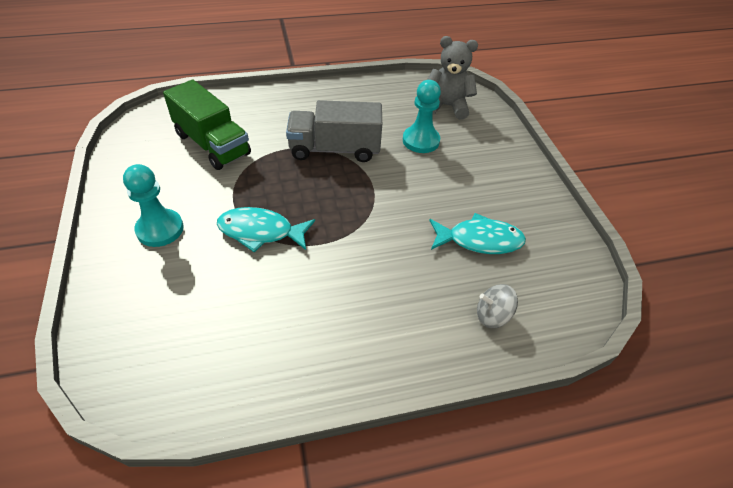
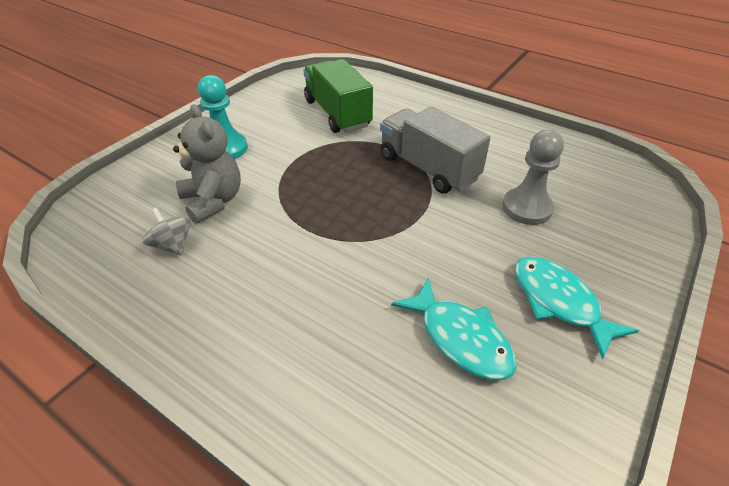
camera: 50 degrees right, 5 degrees down
green truck [163,80,251,170] -> green truck turned 150 degrees clockwise [303,59,373,133]
turquoise fish [217,207,315,252] -> turquoise fish moved to [515,256,639,359]
turquoise pawn [403,80,441,153] -> grey pawn [502,130,564,225]
grey teddy bear [427,36,478,120] -> grey teddy bear moved to [173,104,241,224]
grey spinning top [477,284,518,328] -> grey spinning top moved to [143,207,191,255]

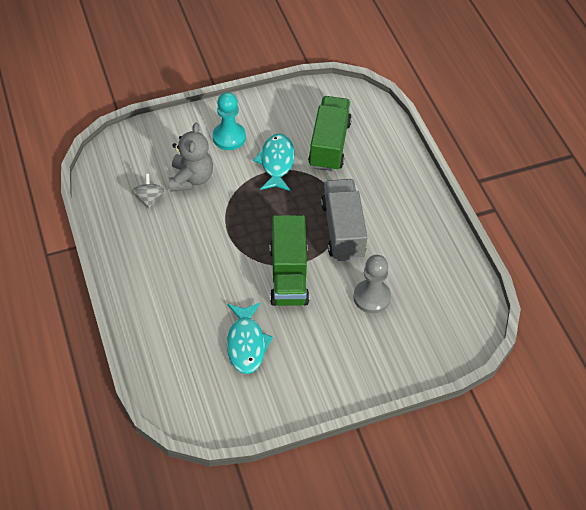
camera: 35 degrees right, 10 degrees up
turquoise fish [515,256,639,359] -> turquoise fish moved to [253,133,295,191]
none -> green truck [270,215,309,306]

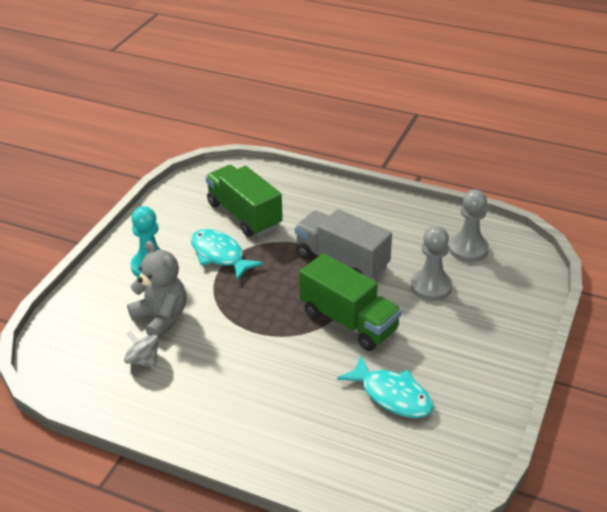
camera: 45 degrees left, 15 degrees down
none -> grey pawn [449,189,489,262]

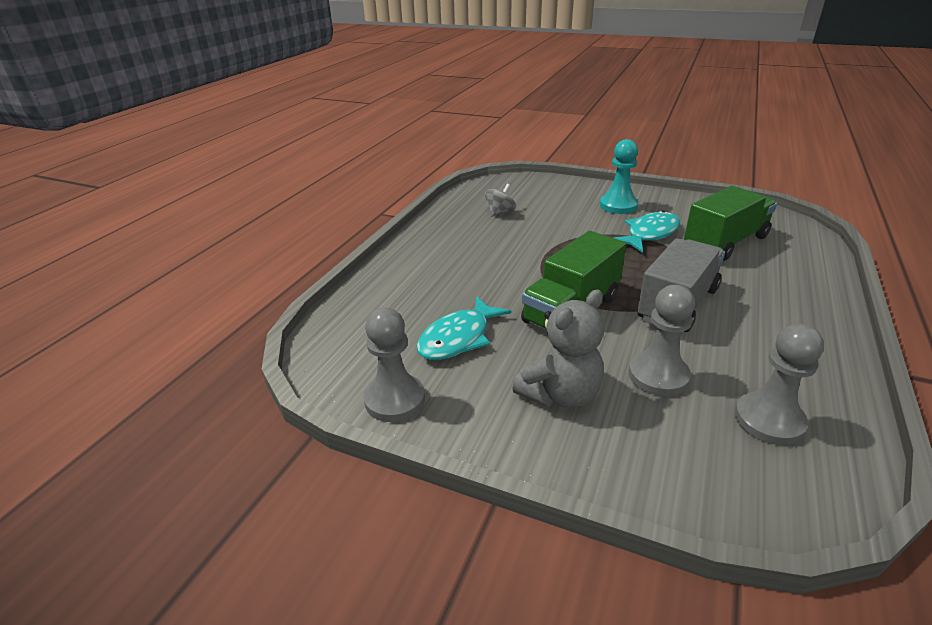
camera: 90 degrees right, 5 degrees down
grey teddy bear [127,241,187,338] -> grey teddy bear moved to [512,290,604,408]
none -> grey pawn [364,308,425,422]

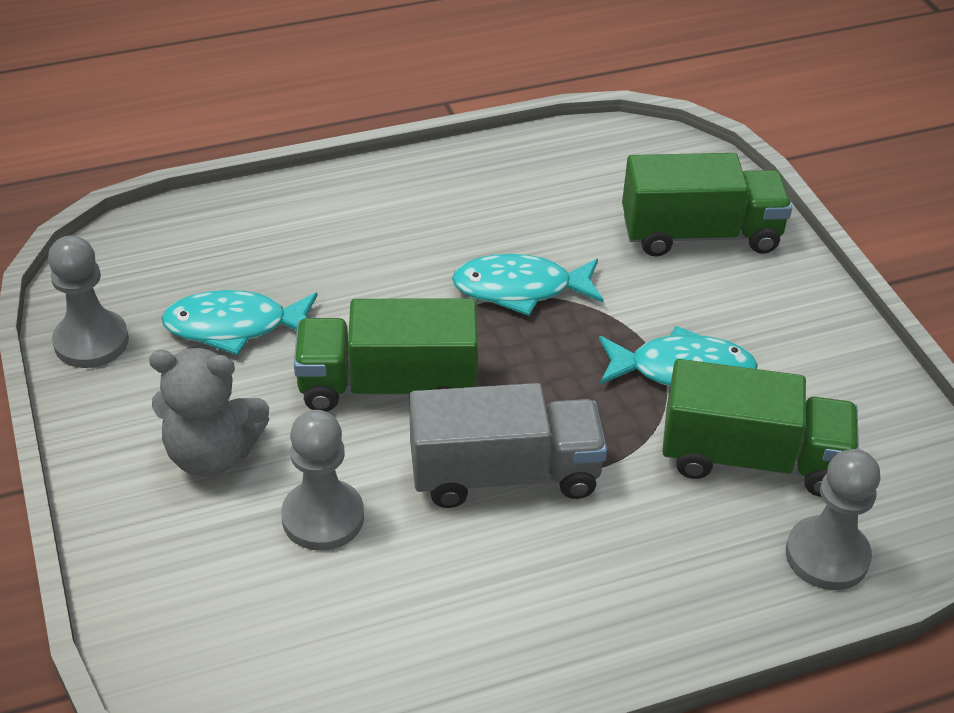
camera: 45 degrees right, 10 degrees up
grey spinning top [485,184,516,217] -> none
turquoise pawn [600,139,638,214] -> none
grey pawn [734,324,824,445] -> grey pawn moved to [786,449,880,590]
none -> turquoise fish [452,254,604,316]
none -> green truck [622,153,792,256]

